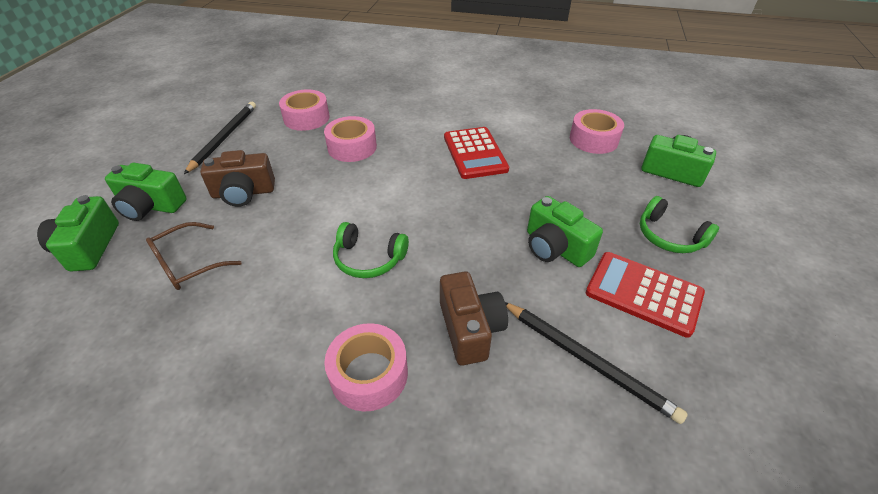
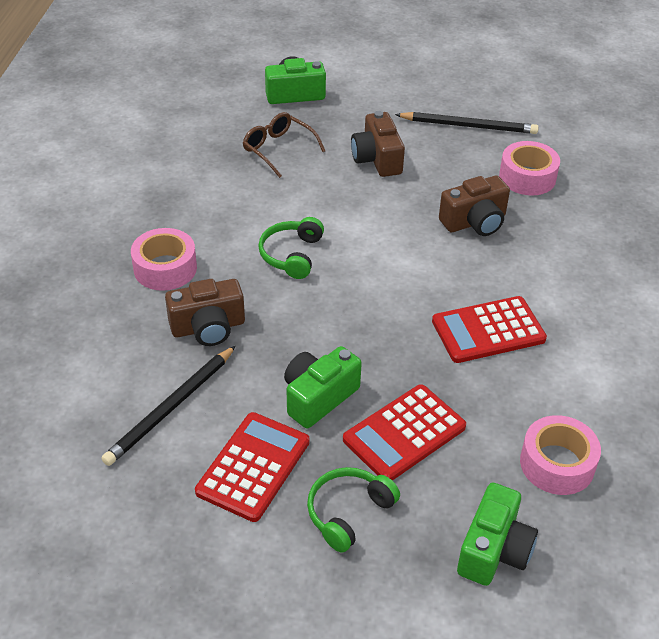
camera: 85 degrees right, 0 degrees up
green camera [105,163,187,221] -> none
pink tape [324,116,377,162] -> brown camera [439,176,510,236]
none -> red calculator [343,384,466,481]

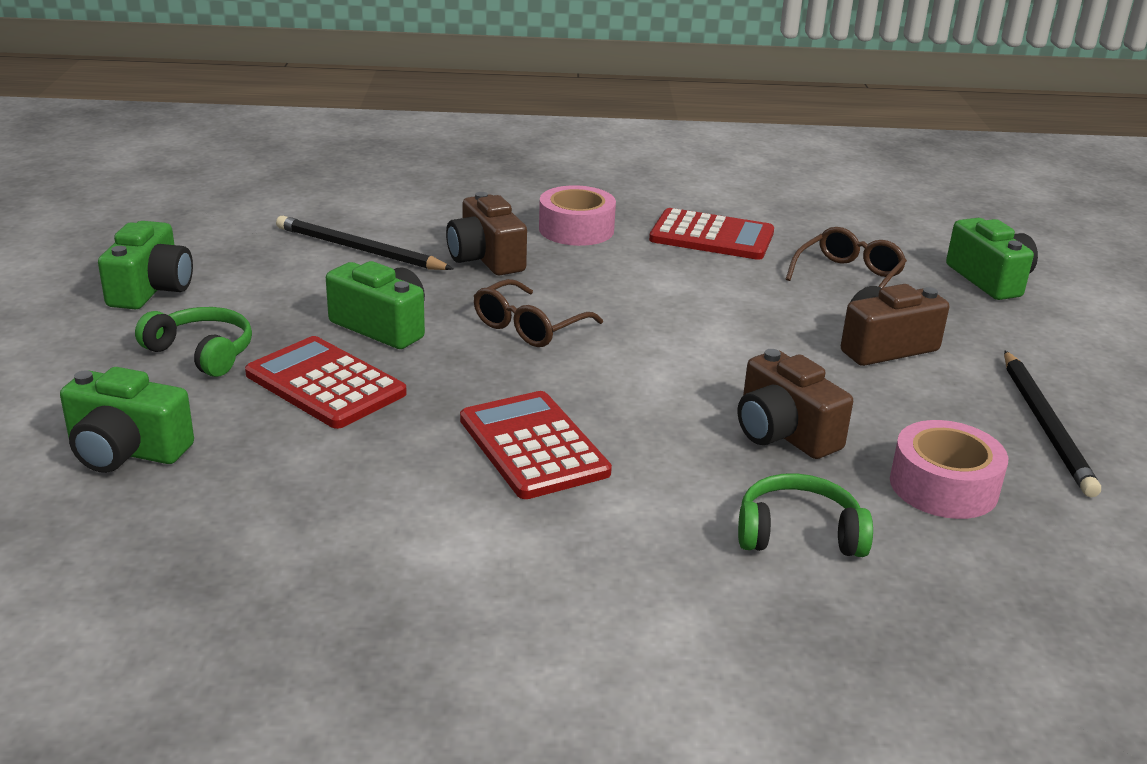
camera: 80 degrees right, 15 degrees down
red calculator [195,412,310,522] -> red calculator moved to [649,208,774,260]
green headphones [258,217,324,279] -> green headphones moved to [738,473,873,557]
pink tape [520,415,601,495] -> none
none -> green camera [98,221,193,309]
none -> brown glasses [474,279,603,347]

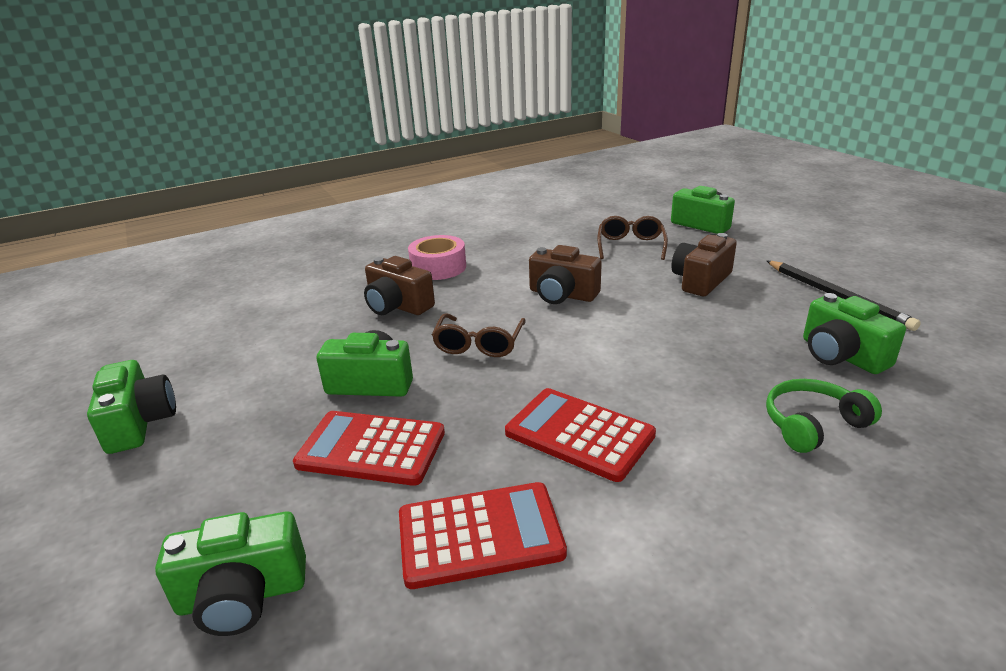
camera: 25 degrees left, 0 degrees up
green headphones [135,307,252,377] -> none
black pencil [276,216,453,270] -> none
red calculator [649,208,774,260] -> red calculator moved to [399,482,567,589]
brown camera [738,349,853,459] -> brown camera moved to [529,245,602,304]
pink tape [890,420,1008,519] -> green camera [803,293,906,374]

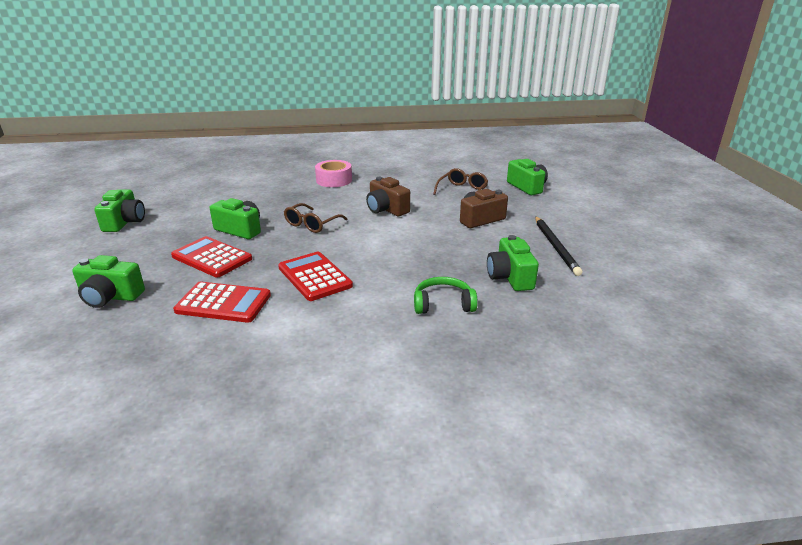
camera: 20 degrees right, 0 degrees up
brown camera [364,256,435,315] -> none

